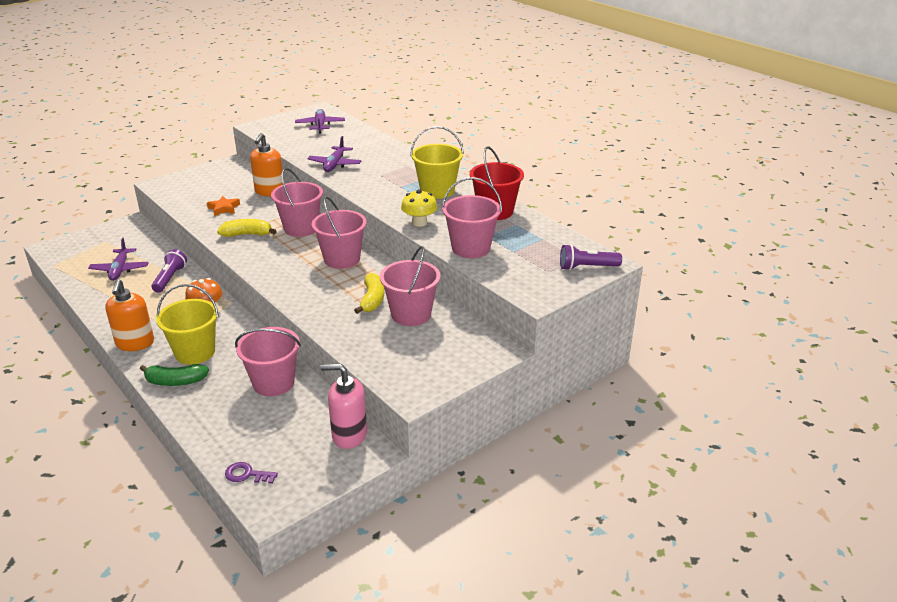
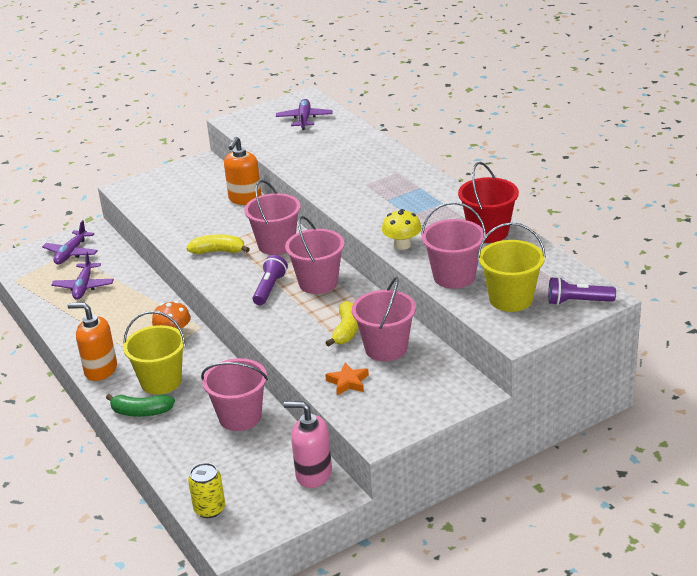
camera: 10 degrees right, 0 degrees up
orange soap dispenser [105,279,154,351] -> orange soap dispenser turned 105 degrees clockwise [68,303,117,381]
purple flashlight [152,249,187,293] -> purple flashlight moved to [253,255,288,305]
orange star [207,196,240,216] -> orange star moved to [325,363,369,395]
purple key [225,462,278,484] -> yellow can [188,463,225,518]
purple plane [307,136,362,172] -> purple plane moved to [42,220,98,264]
yellow bucket [410,126,464,199] -> yellow bucket moved to [477,223,546,312]

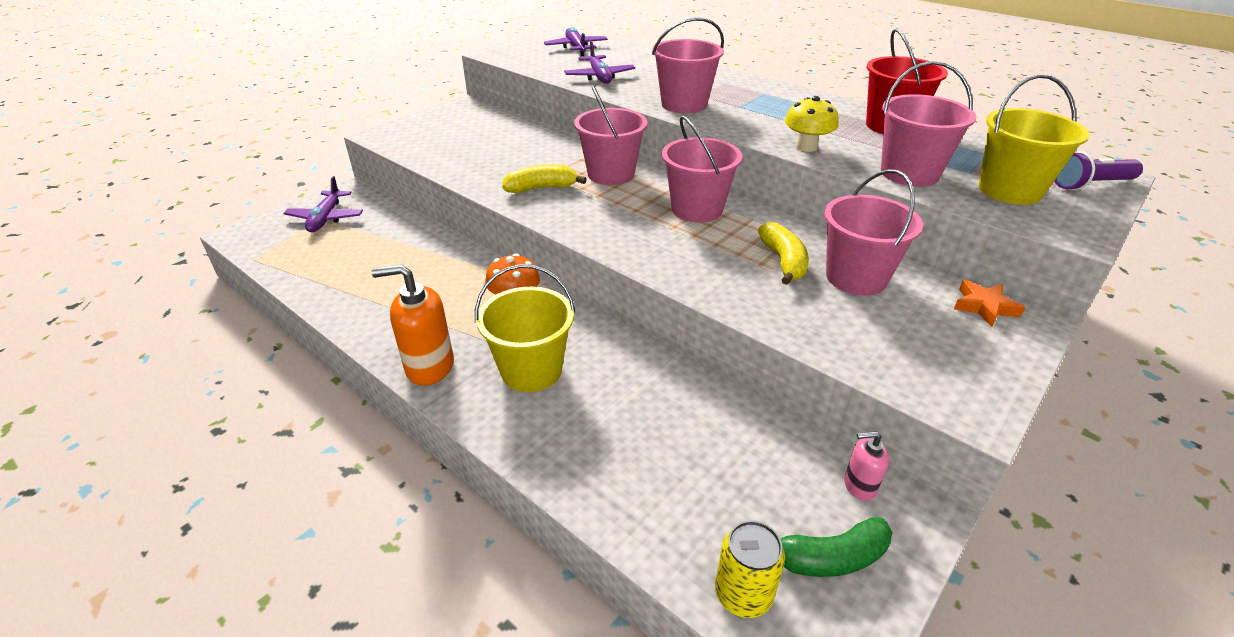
camera: 20 degrees left, 5 degrees up
purple plane [51,252,114,300] -> purple plane moved to [564,41,635,84]
green banana [106,394,175,417] -> green banana moved to [780,517,893,577]
pink bucket [201,358,268,431] -> pink bucket moved to [652,17,724,113]
orange soap dispenser [224,137,262,205] -> none
purple flashlight [253,255,288,305] -> none
pink soap dispenser [284,402,332,488] -> pink soap dispenser [844,431,889,501], size x0.54
orange star [325,363,369,395] -> orange star moved to [954,280,1025,327]

